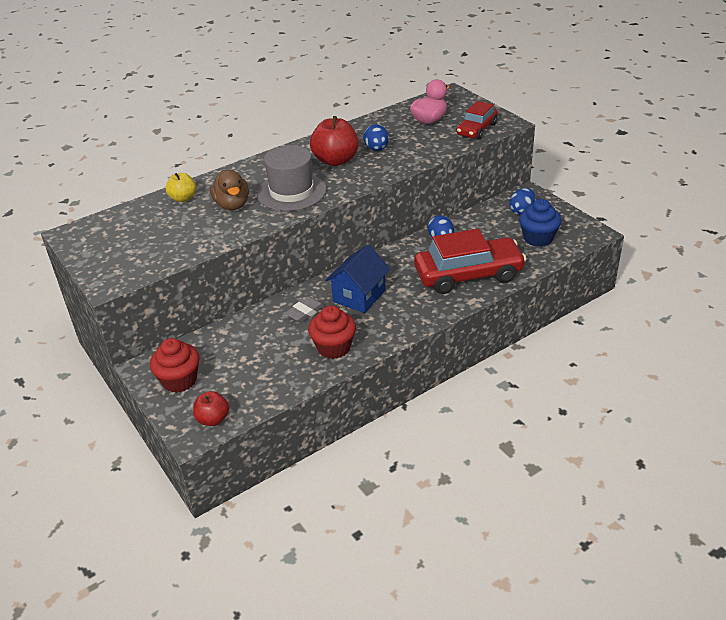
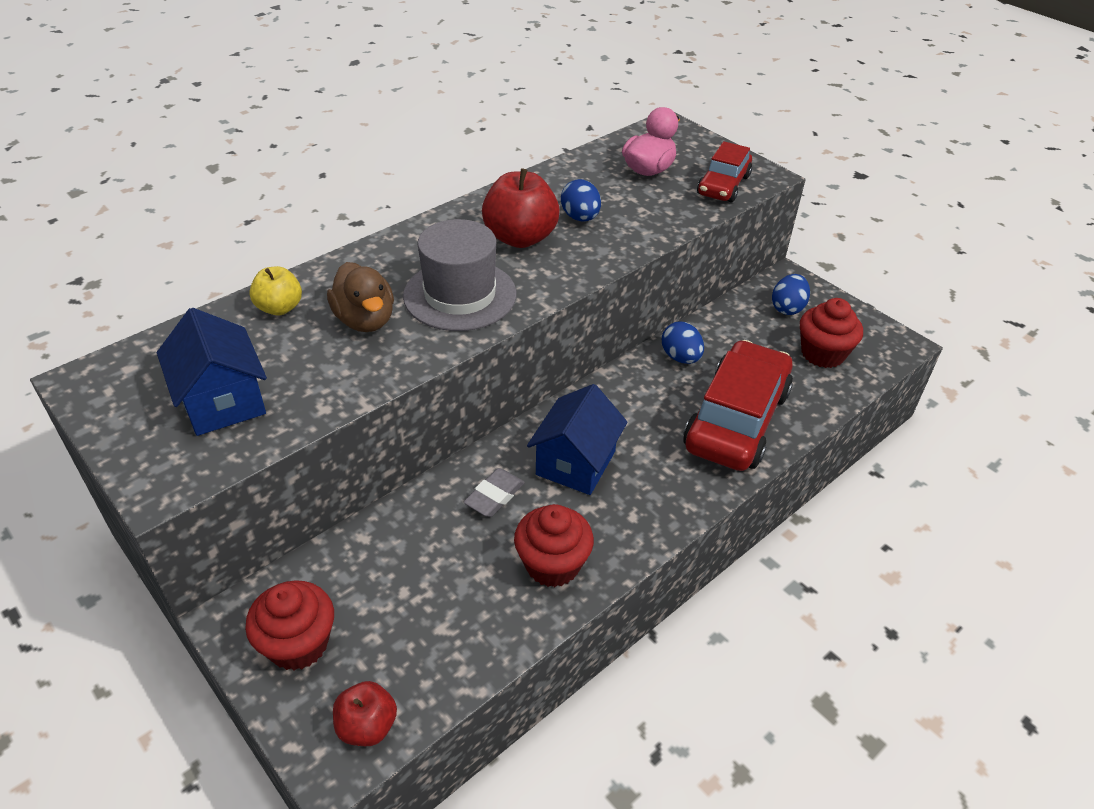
camera: 10 degrees left, 5 degrees up
red car [414,229,527,294] -> red car turned 45 degrees counterclockwise [683,340,793,471]
blue cupcake [519,199,561,247] -> red cupcake [800,298,863,368]
none -> blue house [157,308,267,436]

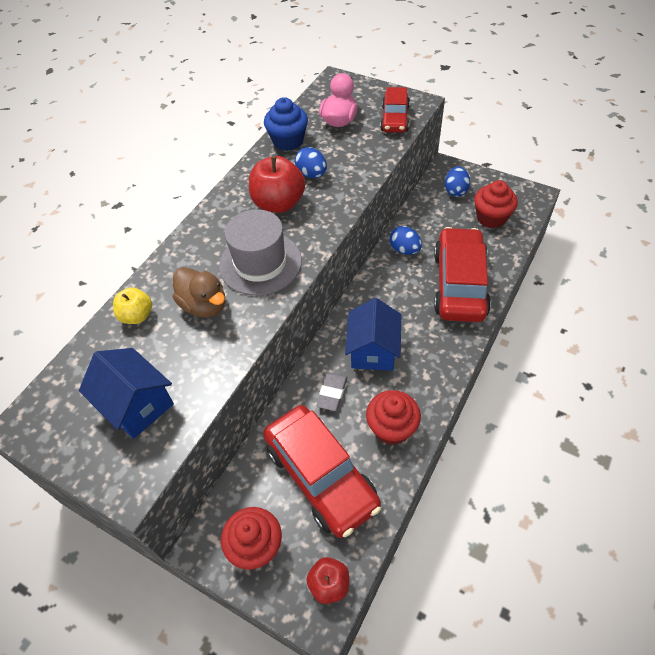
camera: 15 degrees left, 10 degrees up
none -> red car [263,405,381,538]
none -> blue cupcake [264,97,308,151]

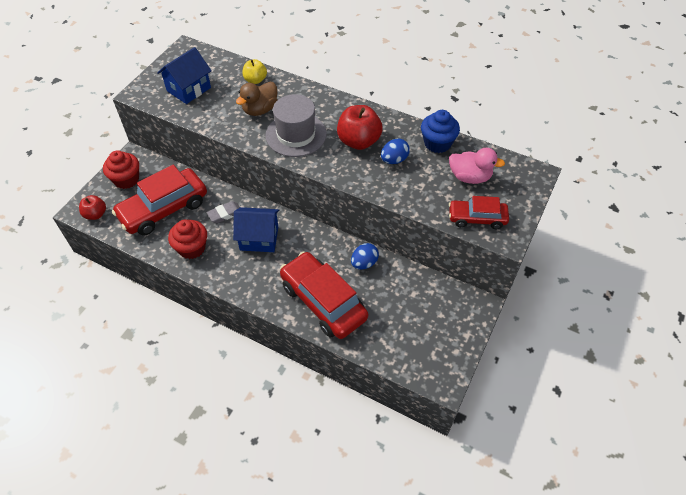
camera: 85 degrees right, 0 degrees up
grey eraser [316,372,347,411] -> grey eraser turned 45 degrees counterclockwise [207,201,240,223]
red car [434,227,491,322] -> red car turned 135 degrees counterclockwise [280,252,368,339]
blue egg [445,166,470,197] -> none
red cupcake [474,180,518,228] -> none

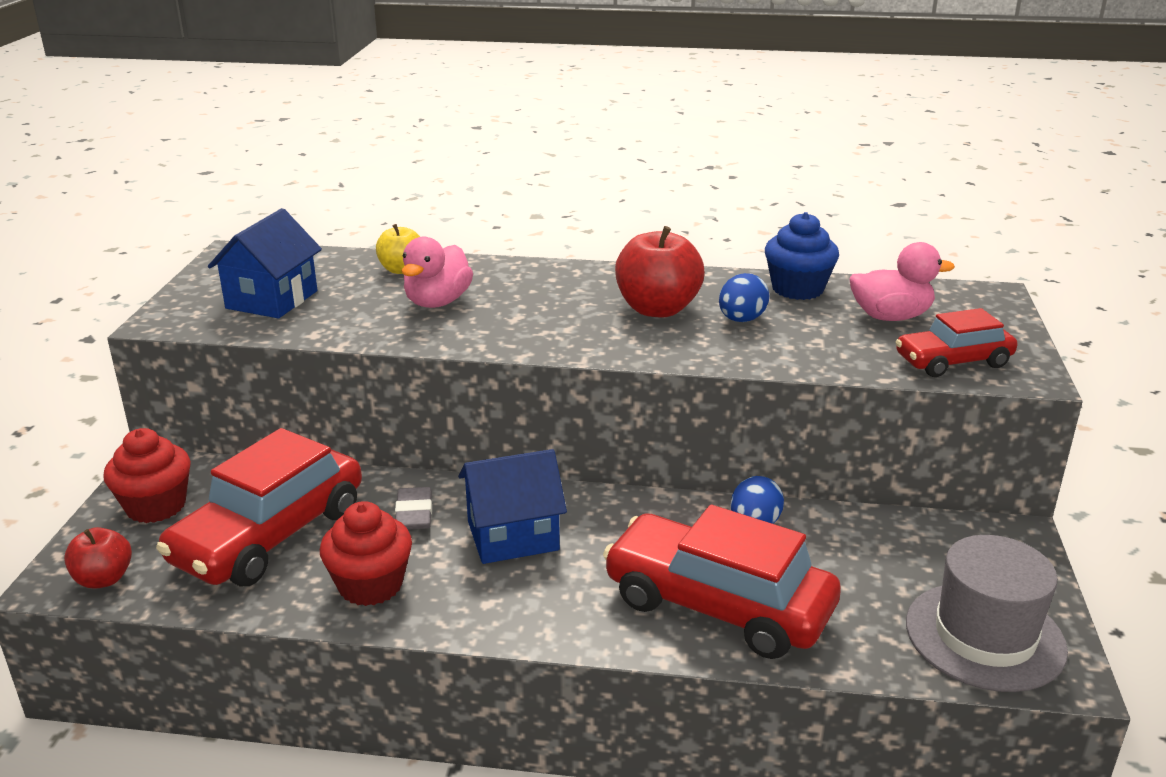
camera: 20 degrees left, 25 degrees down
grey eraser [207,201,240,223] -> grey eraser turned 45 degrees counterclockwise [395,487,432,530]
brown duck [236,82,278,116] -> pink duck [401,237,473,308]
grey hat [265,94,327,157] -> grey hat moved to [906,535,1068,692]

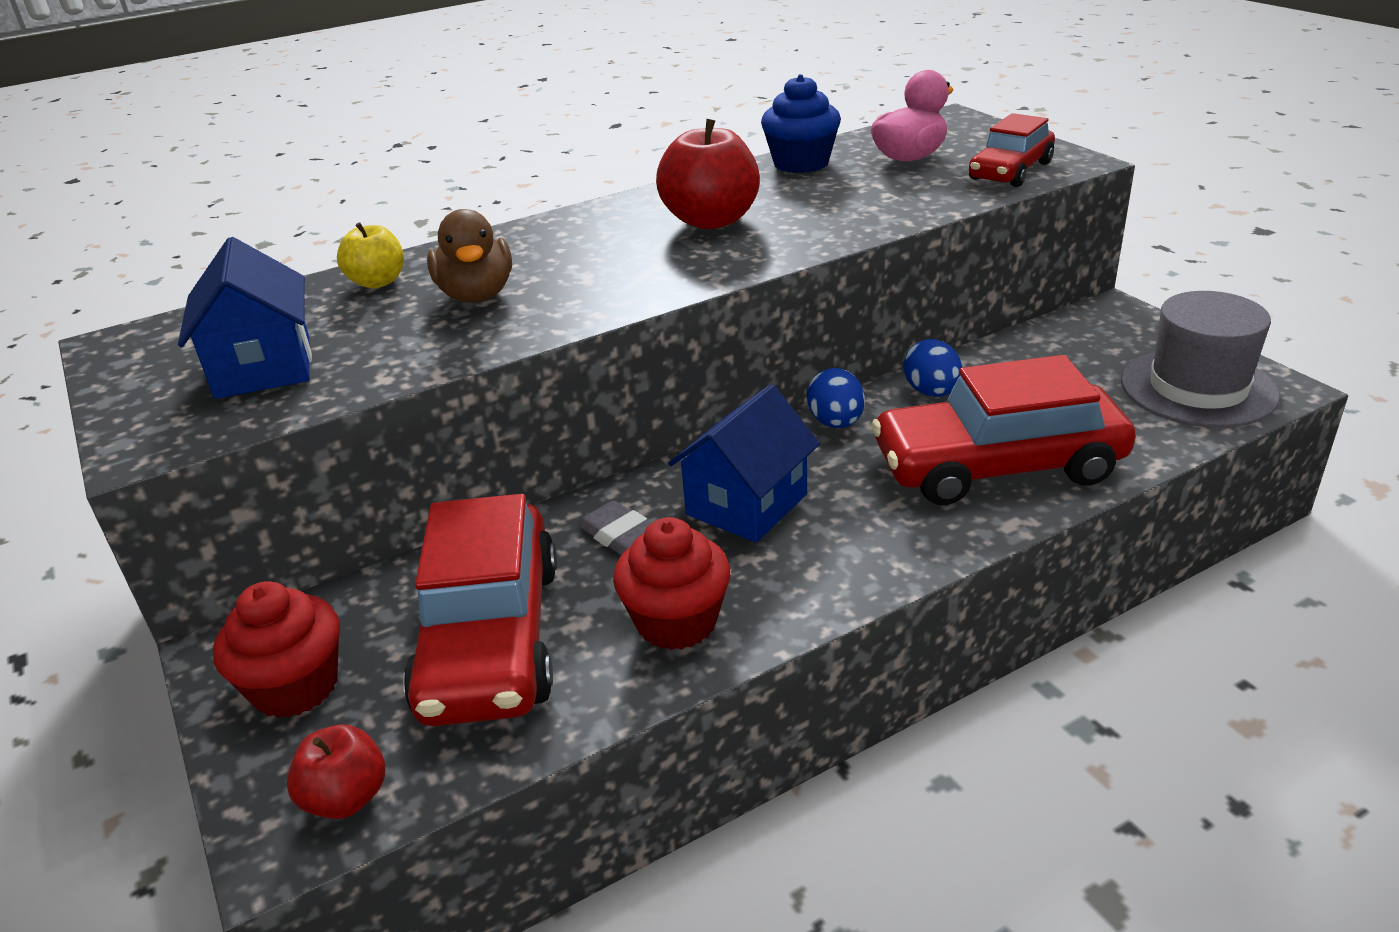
camera: 35 degrees left, 5 degrees up
pink duck [401,237,473,308] -> brown duck [427,209,512,303]
blue egg [719,273,769,322] -> blue egg moved to [807,368,865,428]

